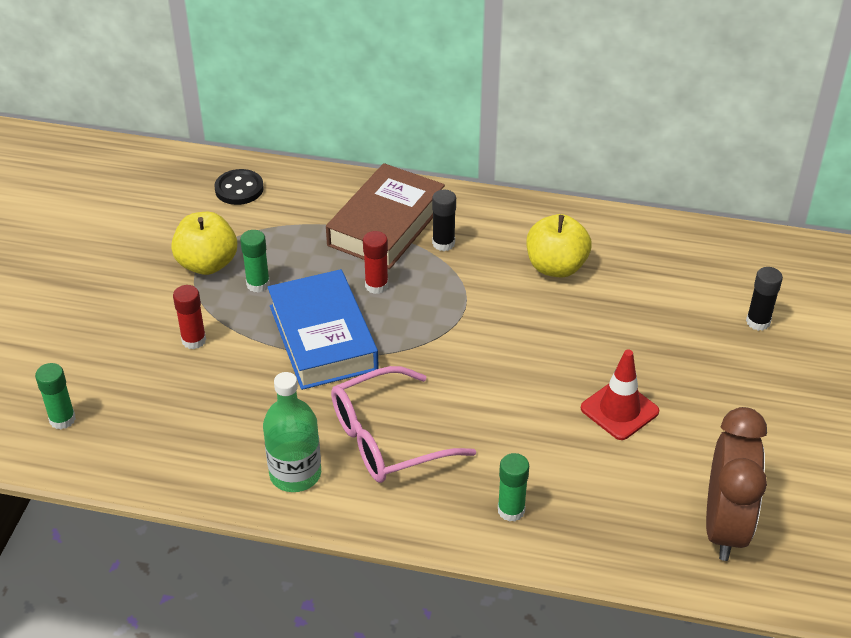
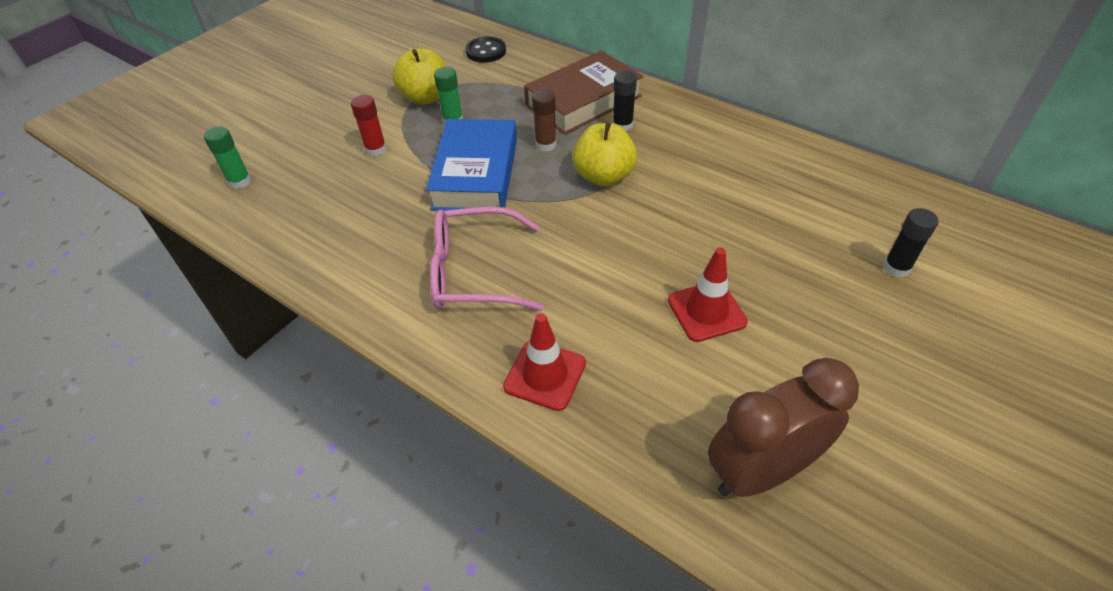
camera: 25 degrees right, 5 degrees up
green bottle [263,372,321,492] -> none
red glue stick [363,231,388,294] -> brown glue stick [532,89,556,151]
green glue stick [498,453,529,522] -> red traffic cone [503,313,586,411]
yellow apple [527,214,592,277] -> yellow apple moved to [573,122,637,186]
brown clock [706,407,767,561] -> brown clock turned 150 degrees counterclockwise [708,358,859,497]

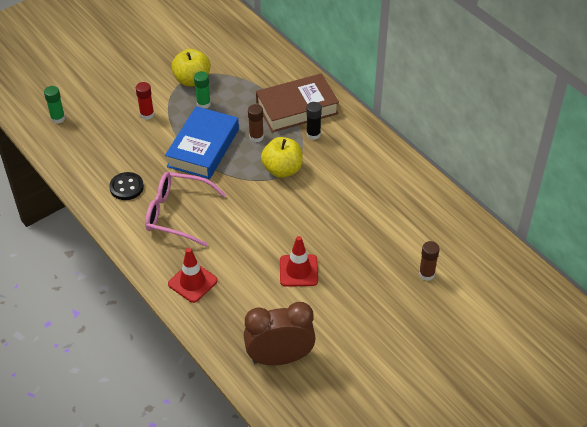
camera: 15 degrees right, 0 degrees up
black button [465,36,506,63] -> black button moved to [109,172,144,200]
black glue stick [883,208,938,277] -> brown glue stick [419,241,440,281]

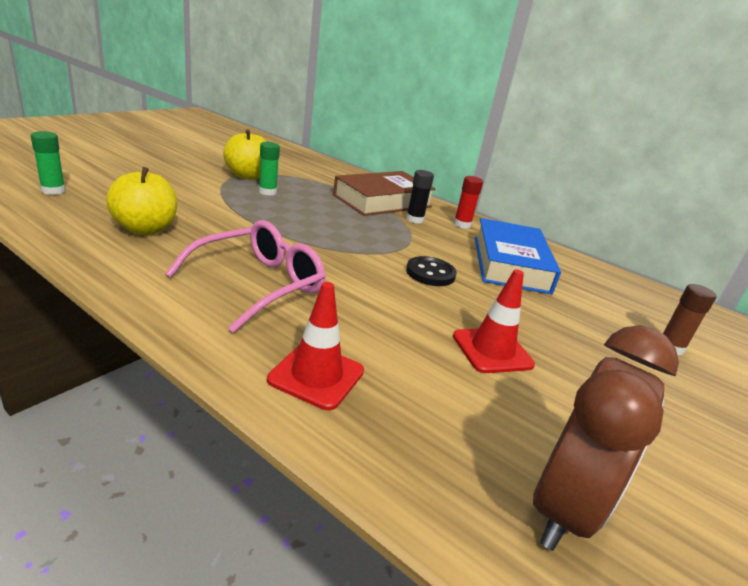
camera: 20 degrees left, 20 degrees down
black button [109,172,144,200] -> black button moved to [406,256,457,286]
red glue stick [136,82,154,120] -> red glue stick moved to [454,176,483,228]
pink glasses [145,172,226,247] -> pink glasses turned 135 degrees clockwise [165,220,326,333]
blue book [165,106,239,179] -> blue book moved to [475,218,561,294]
brown clock [244,302,316,365] -> brown clock turned 150 degrees clockwise [533,325,679,551]
brown glue stick [248,104,264,142] -> none
yellow apple [261,137,303,178] -> yellow apple moved to [106,167,177,235]

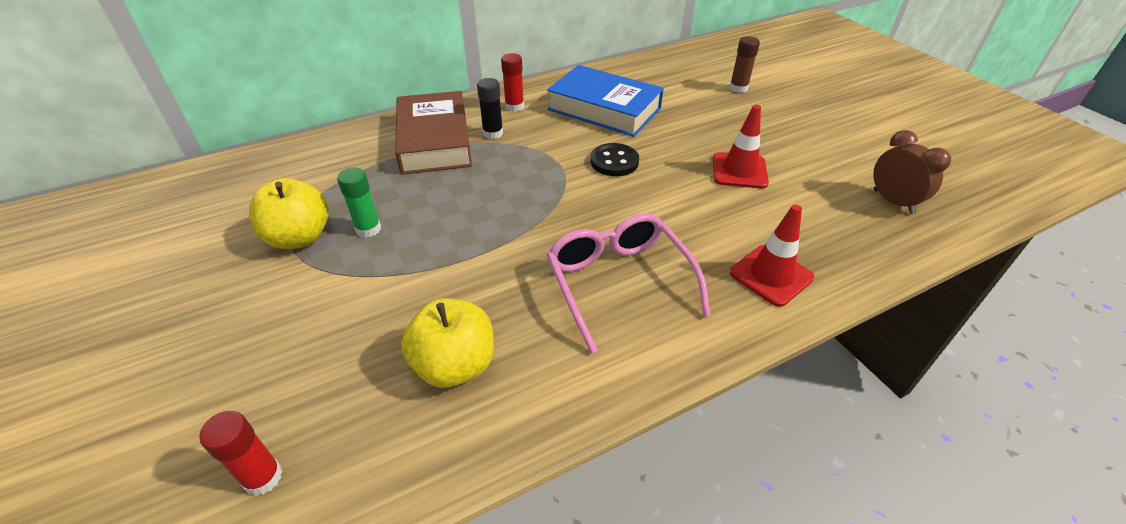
camera: 60 degrees left, 15 degrees up
green glue stick [31,131,66,195] -> red glue stick [200,411,282,496]
brown clock [533,325,679,551] -> brown clock [873,130,951,214], size x0.63

